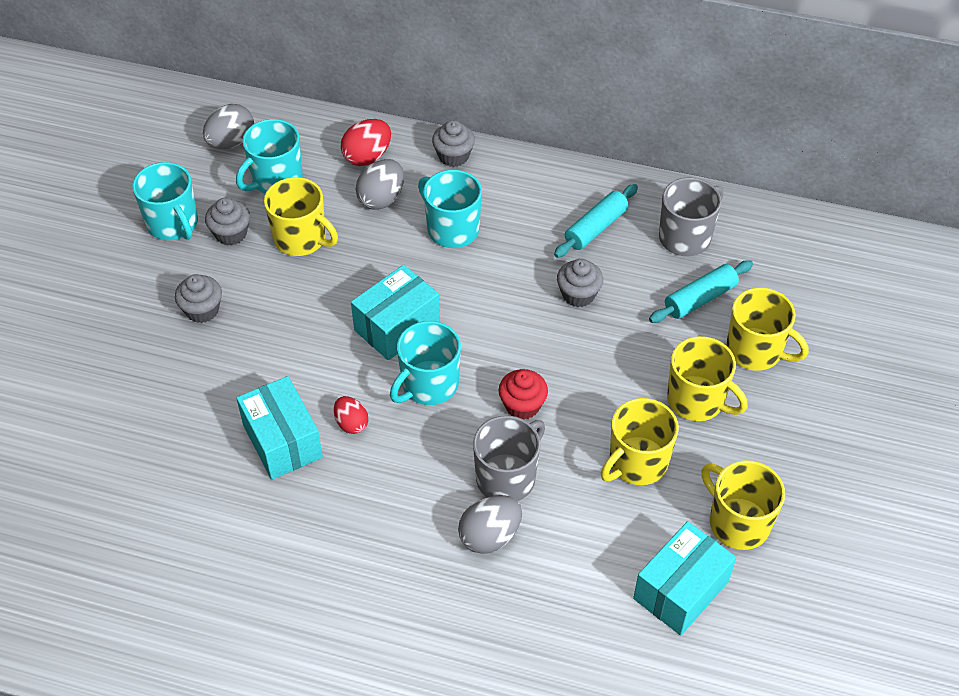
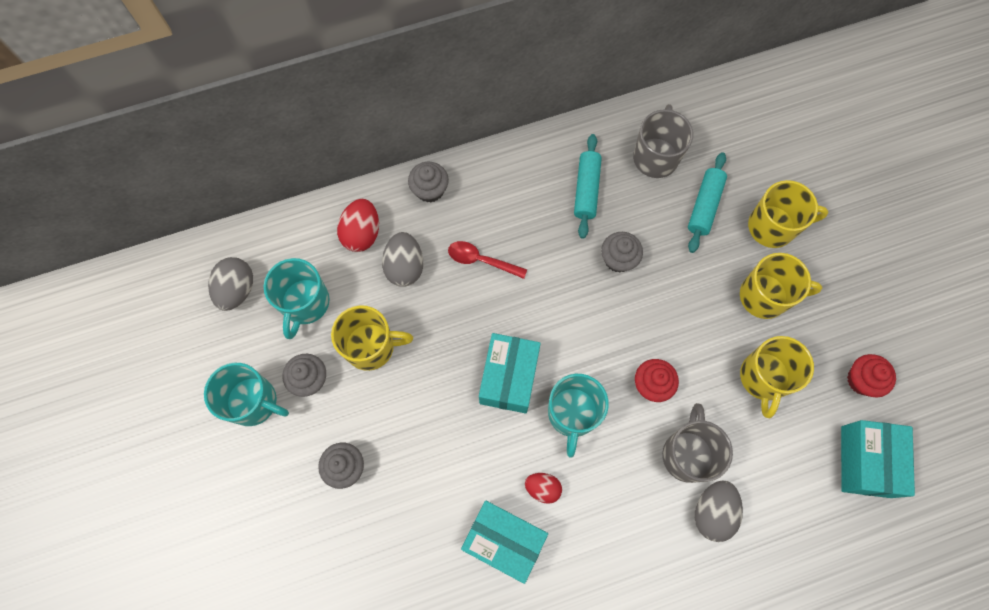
camera: 35 degrees left, 20 degrees up
turquoise mug [418,170,482,248] -> red spoon [448,241,527,279]
yellow mug [702,460,785,550] -> red cupcake [847,354,896,397]

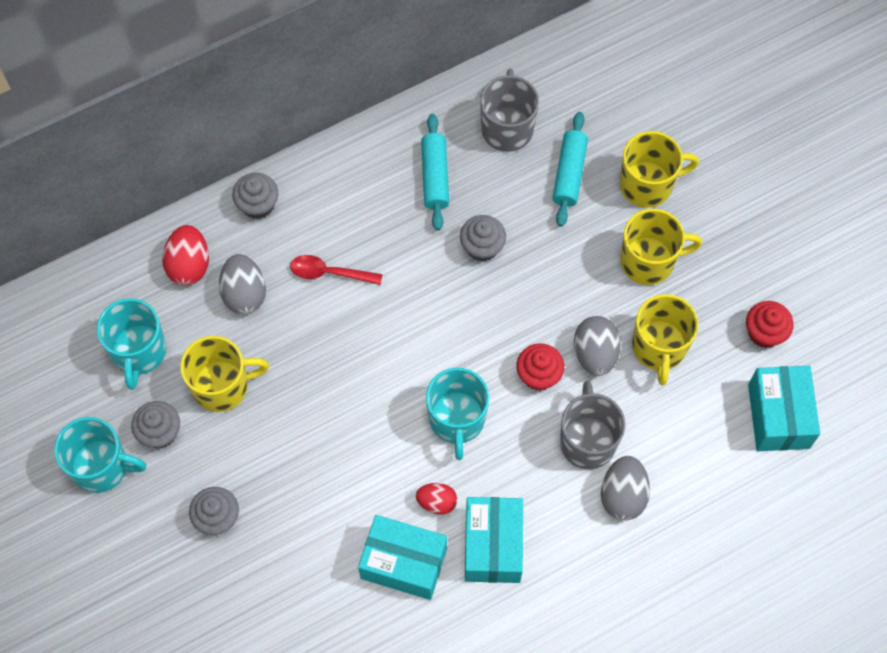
camera: 10 degrees left, 5 degrees down
grey egg [208,257,253,311] -> grey egg moved to [574,316,621,376]
turquoise box [479,333,541,414] -> turquoise box moved to [465,497,523,583]

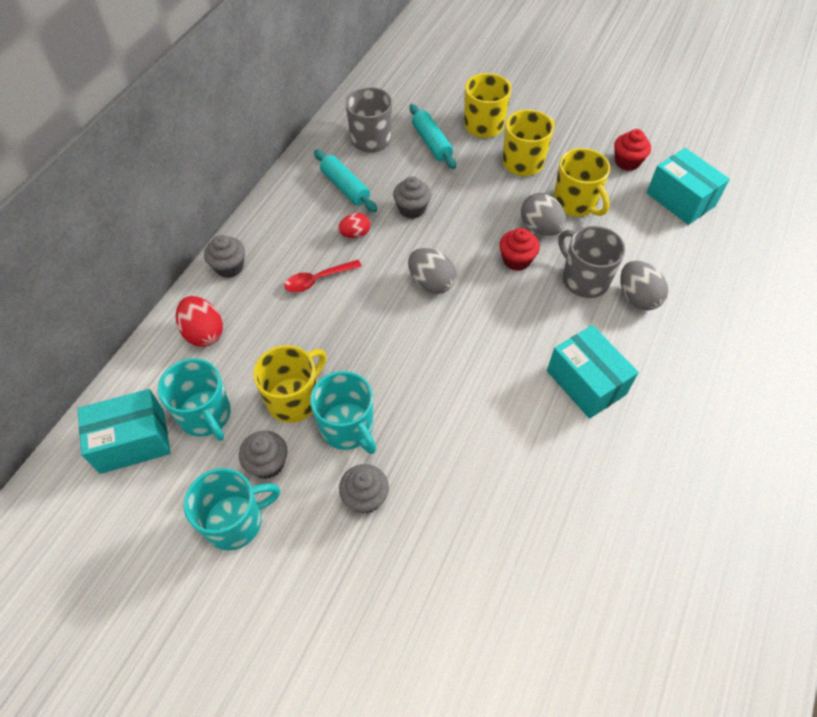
camera: 35 degrees left, 10 degrees down
grey egg [219,254,266,314] -> grey egg moved to [408,248,456,294]
turquoise box [358,515,447,600] -> turquoise box moved to [78,389,171,474]
red egg [416,483,457,515] -> red egg moved to [338,213,370,238]
turquoise mug [426,368,490,460] -> turquoise mug moved to [310,371,376,454]

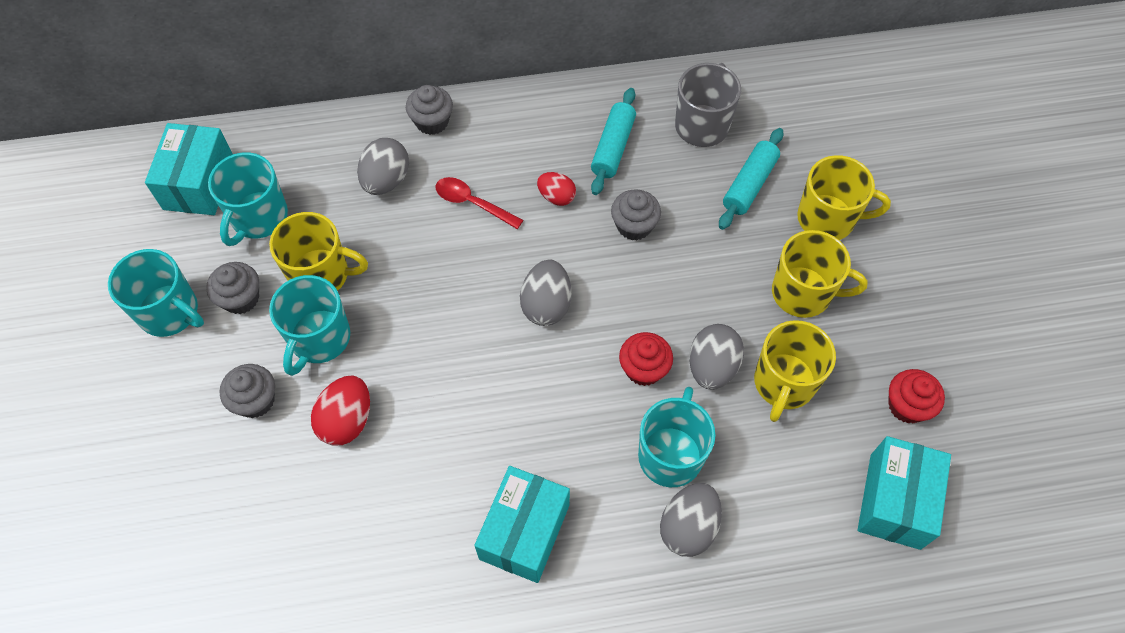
camera: 55 degrees right, 5 degrees up
turquoise box [78,389,171,474] -> turquoise box turned 60 degrees clockwise [145,123,233,215]
red egg [176,296,223,347] -> red egg moved to [311,375,370,446]
grey mug [558,226,625,298] -> turquoise mug [638,387,716,487]
none -> grey egg [357,138,409,195]

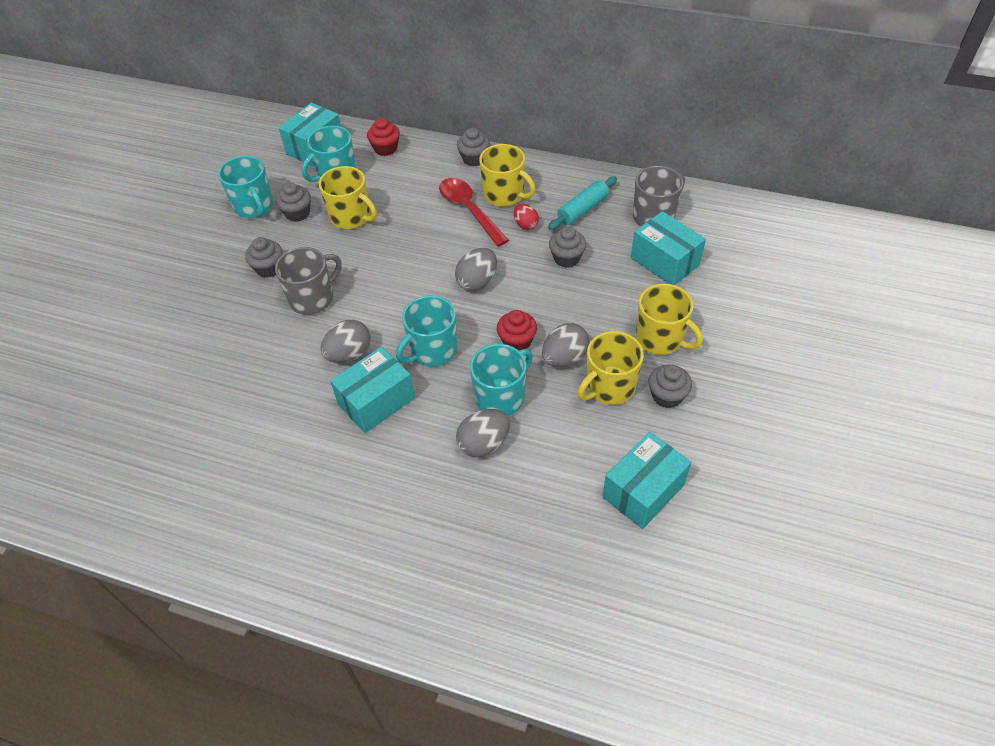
camera: 30 degrees right, 10 degrees down
turquoise mug [269,275,350,376] -> turquoise mug moved to [396,296,457,366]
red egg [311,375,370,446] -> grey mug [275,247,342,315]
grey egg [357,138,409,195] -> grey egg moved to [321,320,371,363]
red spoon [435,177,523,229] -> red spoon [439,178,509,246], size x1.53
turquoise rolling pin [719,128,783,230] -> turquoise box [631,211,706,285]
yellow mug [797,155,891,240] -> yellow mug moved to [479,144,536,206]
red cupcake [888,369,945,423] -> red cupcake moved to [367,118,400,156]
none -> grey cupcake [649,365,692,408]

